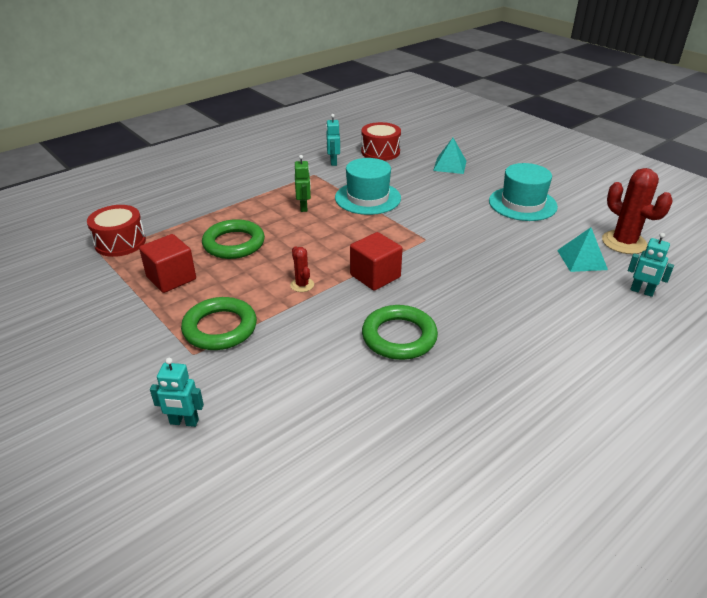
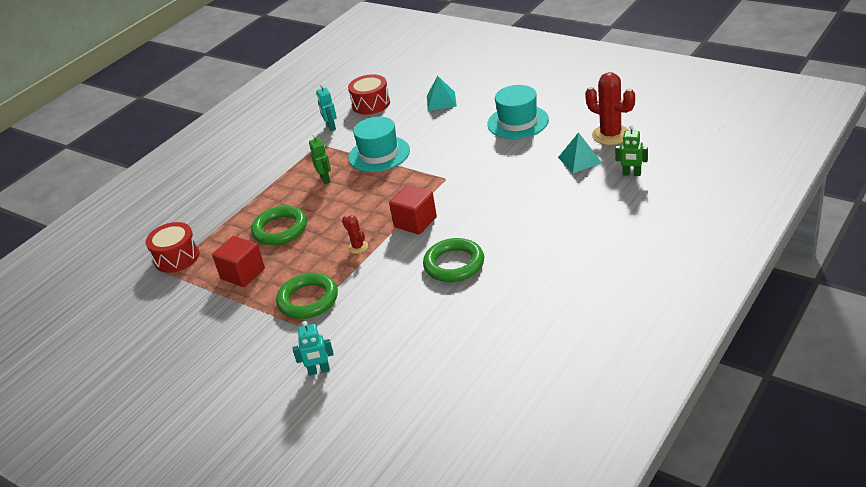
camera: 10 degrees left, 0 degrees up
turquoise robot [628,233,674,297] -> green robot [615,125,648,176]

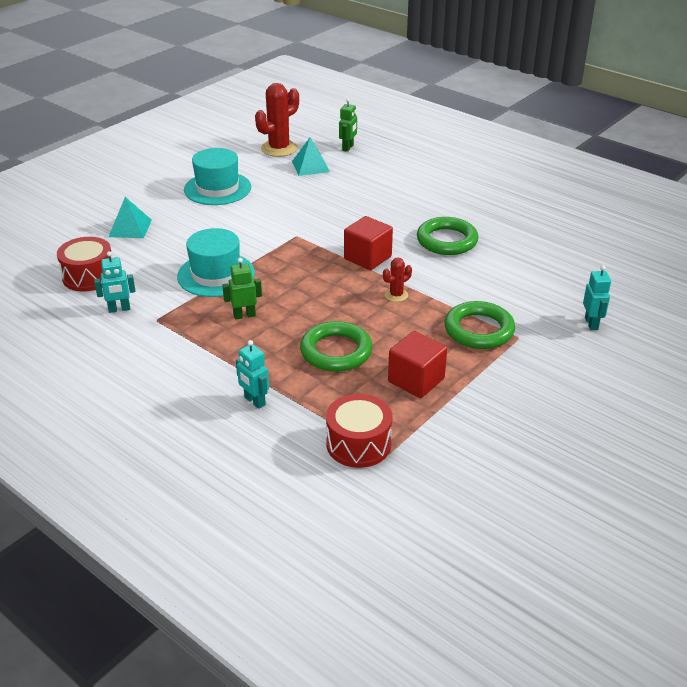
camera: 90 degrees left, 0 degrees up
none -> turquoise robot [236,340,269,409]

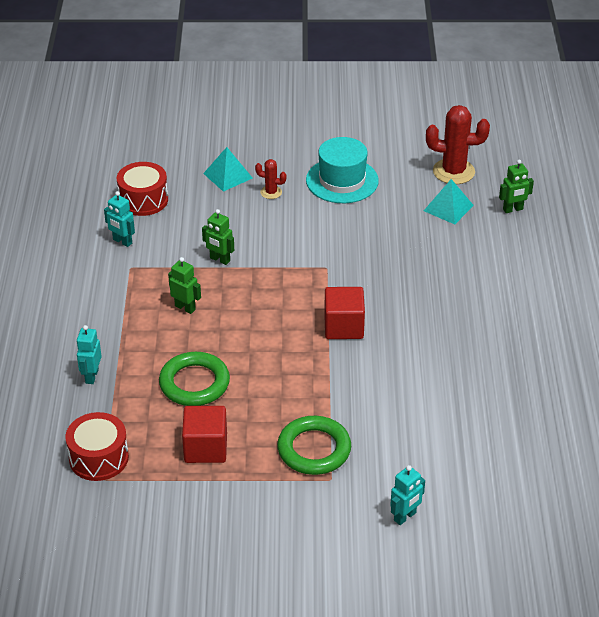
camera: 50 degrees right, 5 degrees up
turquoise hat [177,228,255,297] -> green robot [202,209,234,265]
red cactus [383,257,412,302] -> red cactus moved to [255,159,287,199]
green ring [417,217,478,255] -> none

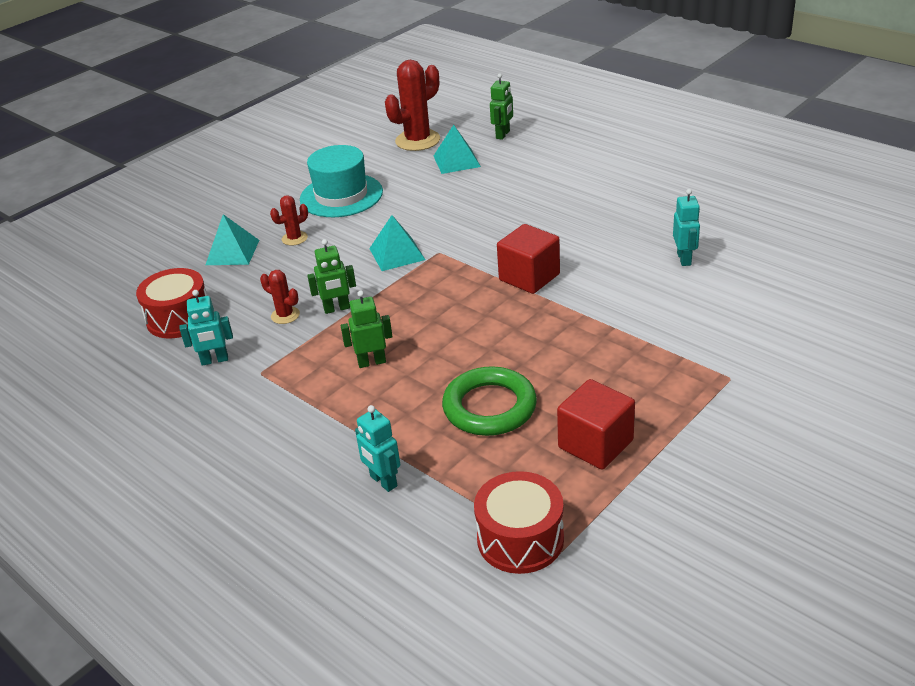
camera: 45 degrees left, 5 degrees down
green ring [277,416,351,475] -> none
turquoise robot [390,465,425,525] -> turquoise robot moved to [673,189,700,266]
none -> red cactus [260,270,300,324]
none -> turquoise pyramid [369,215,425,271]

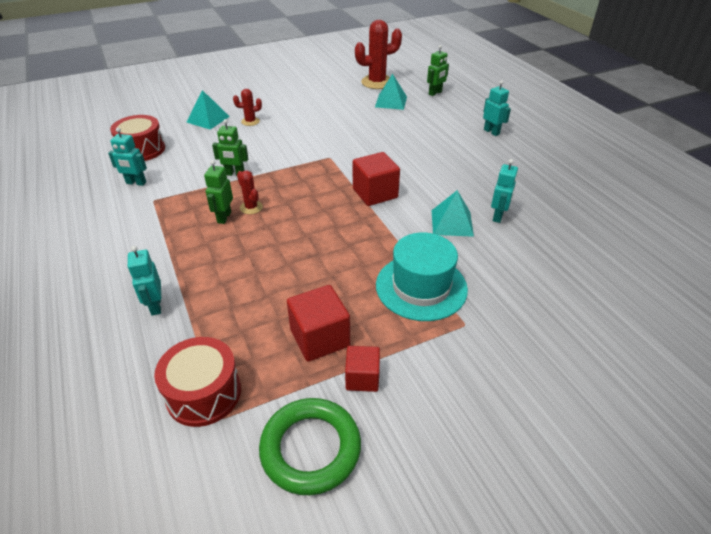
camera: 20 degrees right, 5 degrees up
red cactus [260,270,300,324] -> red cactus moved to [237,170,263,214]
turquoise hat [300,145,383,217] -> turquoise hat moved to [376,233,468,321]
green robot [341,290,393,368] -> green robot turned 90 degrees counterclockwise [204,160,233,224]
turquoise pyramid [369,215,425,271] -> turquoise pyramid moved to [432,190,474,237]
green ring [442,366,537,436] -> green ring moved to [259,398,361,495]
none -> red cube [345,346,380,392]
none -> turquoise robot [483,80,511,136]

